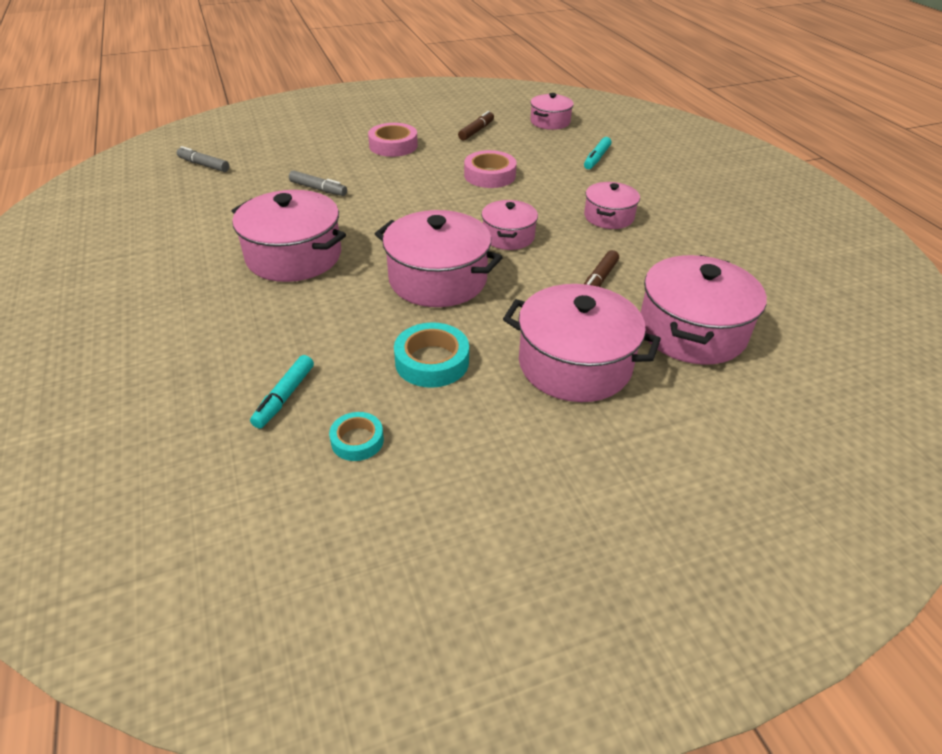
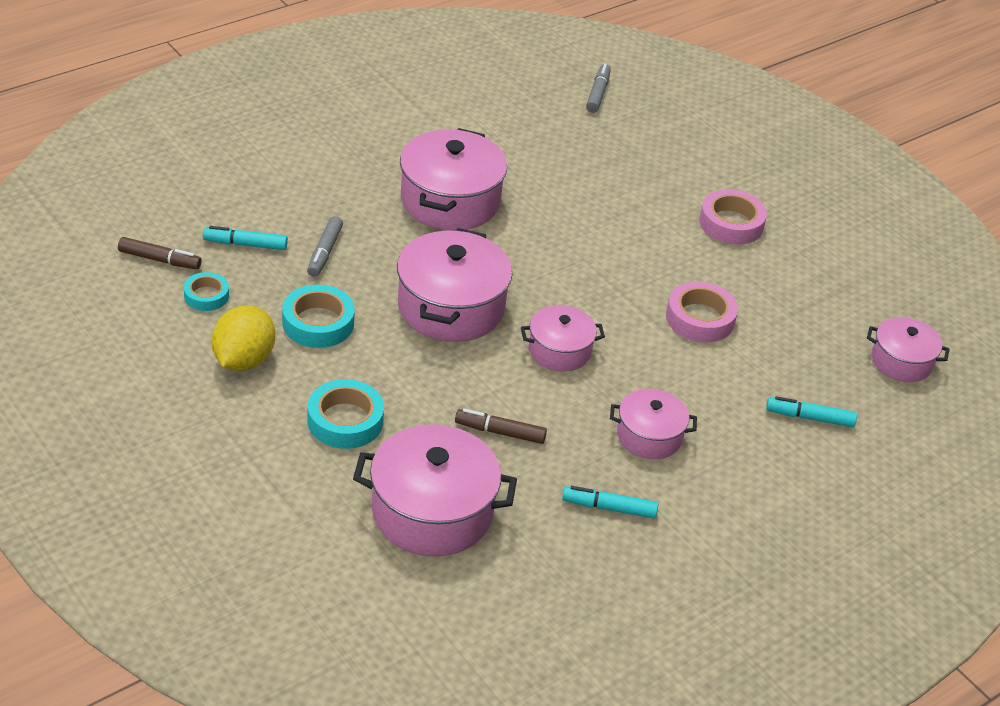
camera: 70 degrees right, 0 degrees up
grey marker [289,170,347,196] -> grey marker moved to [307,216,343,277]
brown marker [458,111,494,141] -> brown marker moved to [118,237,202,270]
pink pot [503,284,661,402] -> turquoise tape [307,379,384,449]
none -> yellow lemon [212,305,275,371]
none -> turquoise marker [562,486,658,519]

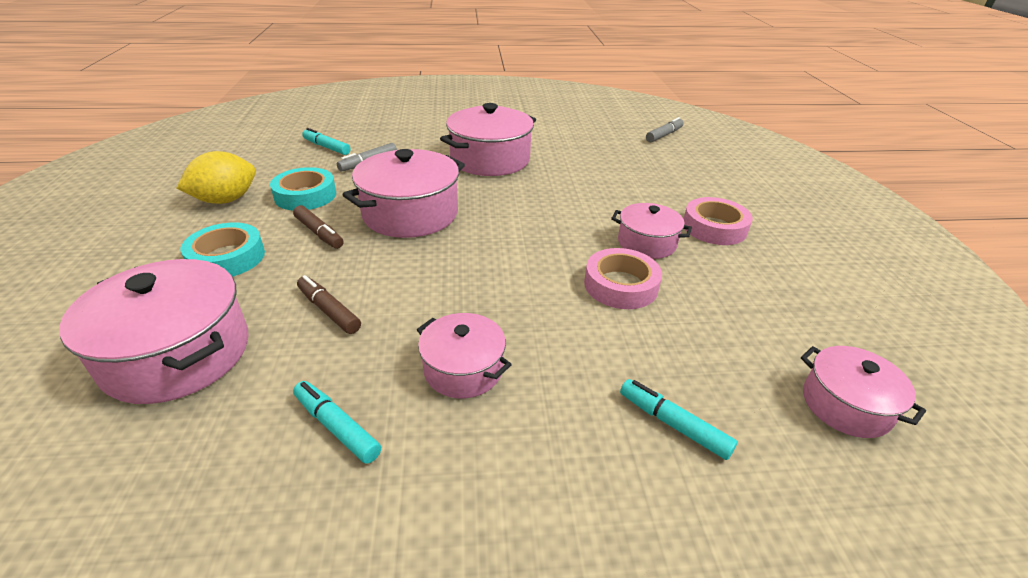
camera: 35 degrees right, 5 degrees down
brown marker [118,237,202,270] -> brown marker moved to [293,205,344,249]
turquoise tape [184,272,229,311] -> none
pink pot [521,305,605,372] -> pink pot moved to [611,203,692,259]

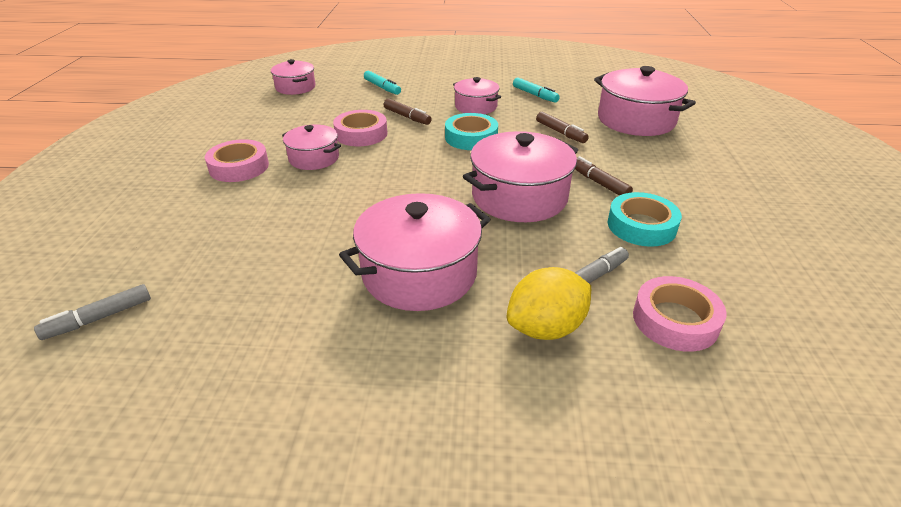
camera: 170 degrees left, 0 degrees up
yellow lemon [177,151,256,204] -> yellow lemon moved to [507,267,591,340]
turquoise tape [181,222,265,277] -> turquoise tape moved to [445,113,498,150]
turquoise marker [302,128,350,155] -> pink tape [633,276,727,352]
none -> brown marker [384,99,432,125]

